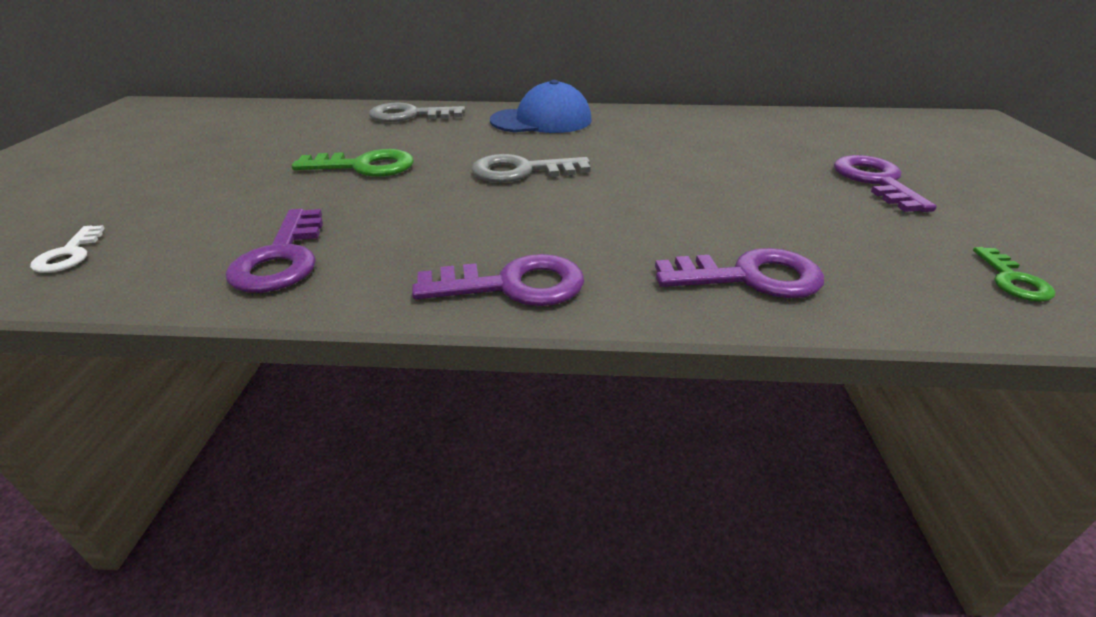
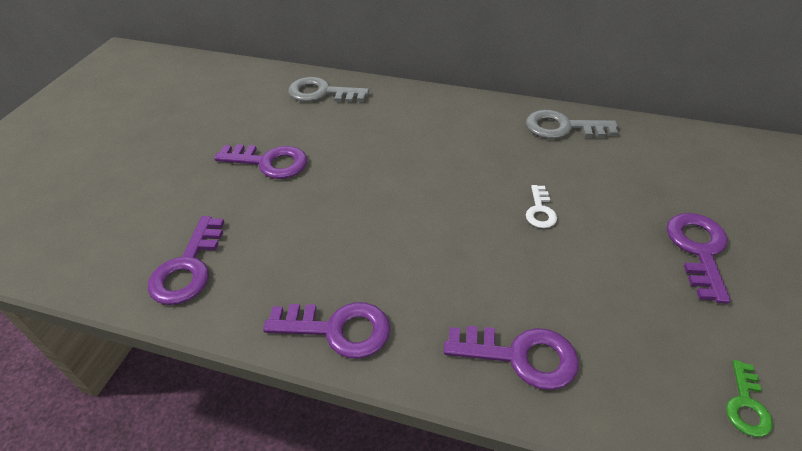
camera: 15 degrees right, 10 degrees up
white key [30,225,105,273] -> white key moved to [526,185,557,228]
green key [292,149,414,177] -> purple key [214,144,307,179]
grey key [472,154,591,183] -> grey key moved to [526,110,618,139]
blue cap [490,80,592,133] -> none

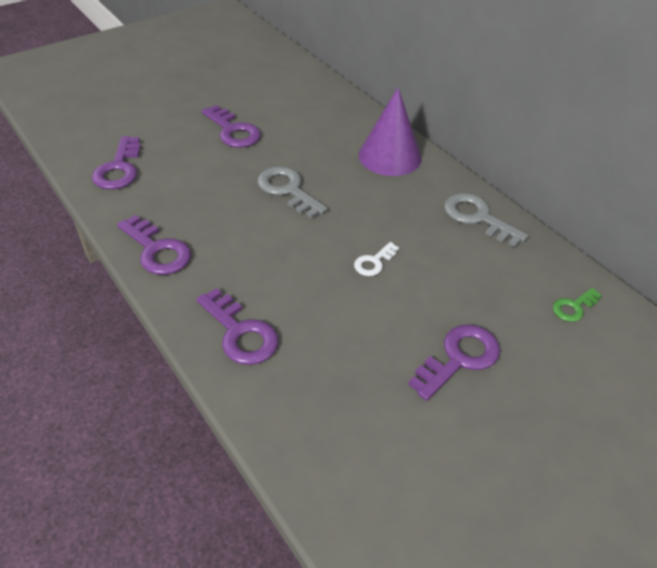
camera: 35 degrees right, 0 degrees up
purple key [148,216,224,305] -> purple key turned 45 degrees counterclockwise [92,136,141,190]
grey key [288,77,369,102] -> grey key moved to [258,166,328,219]
green key [726,360,773,437] -> green key moved to [553,288,602,322]
none -> purple cone [358,88,422,176]

